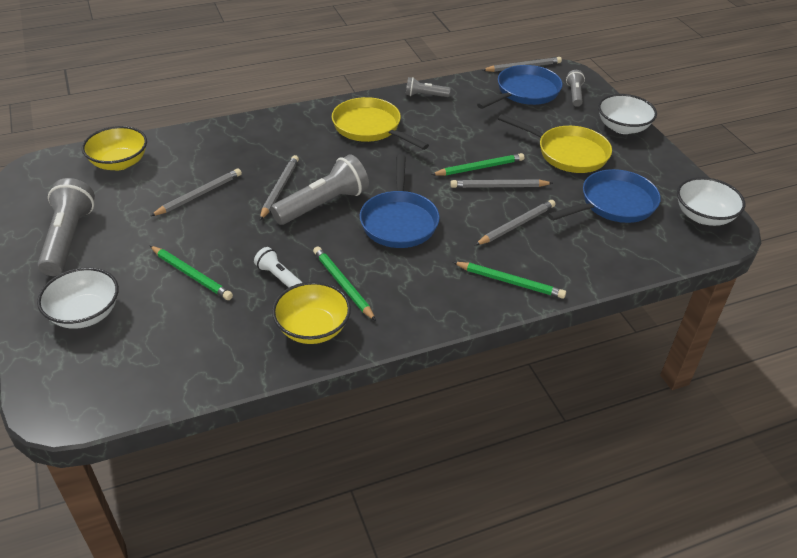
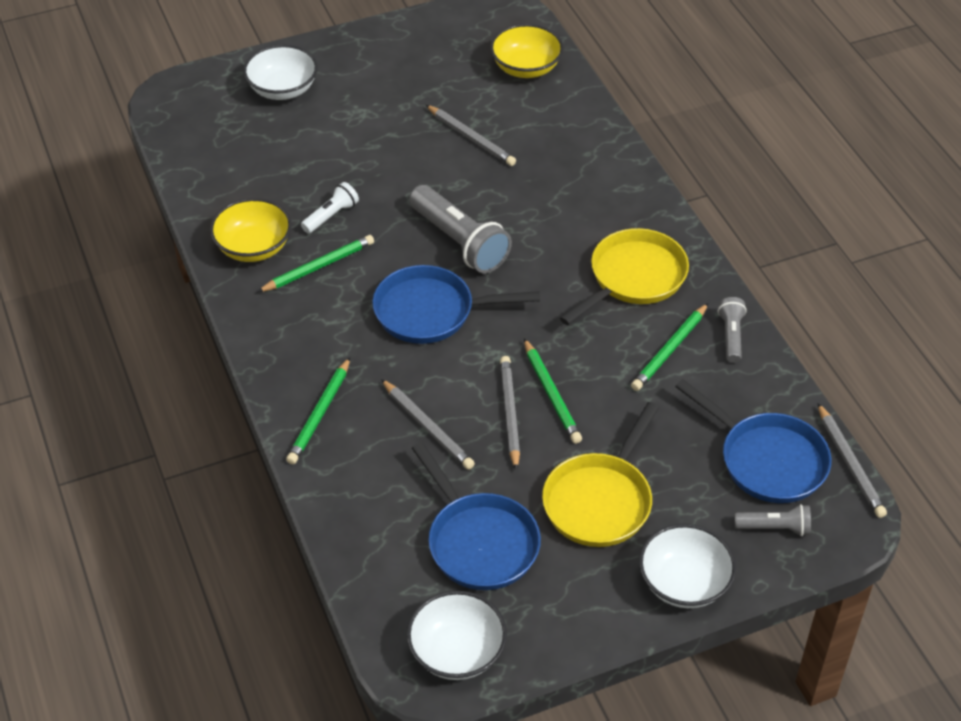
camera: 90 degrees right, 5 degrees up
grey flashlight [38,178,95,276] -> none
green pencil [150,246,233,300] -> green pencil moved to [631,303,708,391]
grey pencil [260,155,299,220] -> none

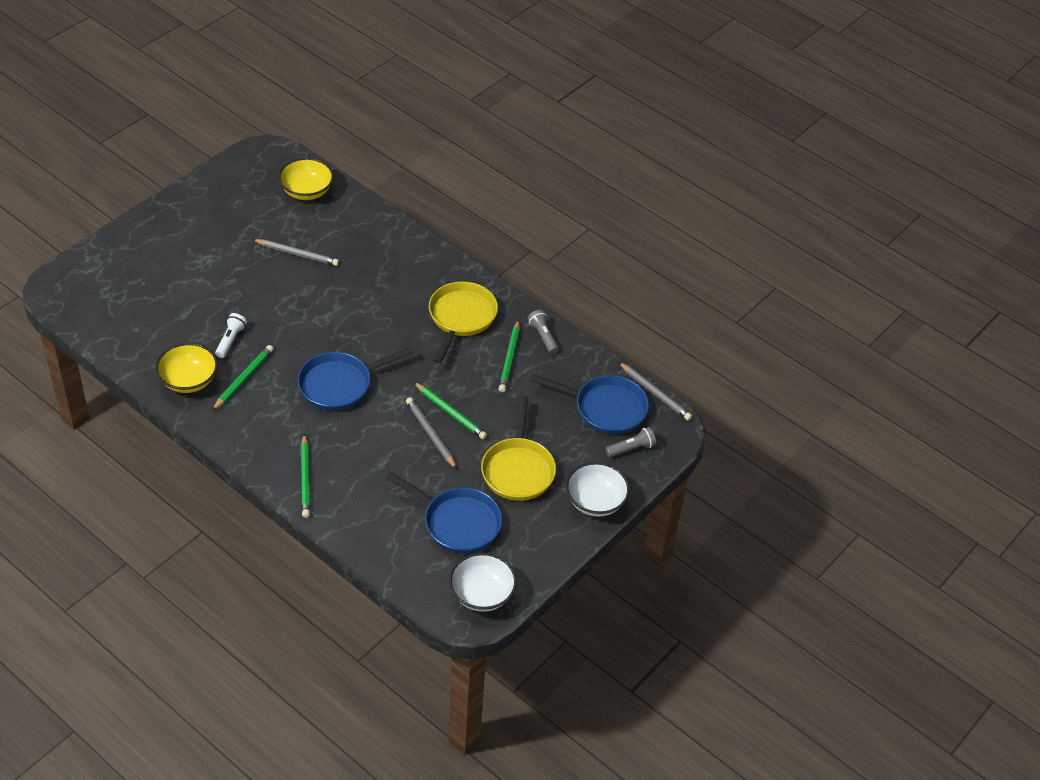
camera: 30 degrees left, 0 degrees up
white bowl [243,45,318,100] -> none
grey pencil [381,379,475,470] -> none
grey flashlight [409,185,512,273] -> none

